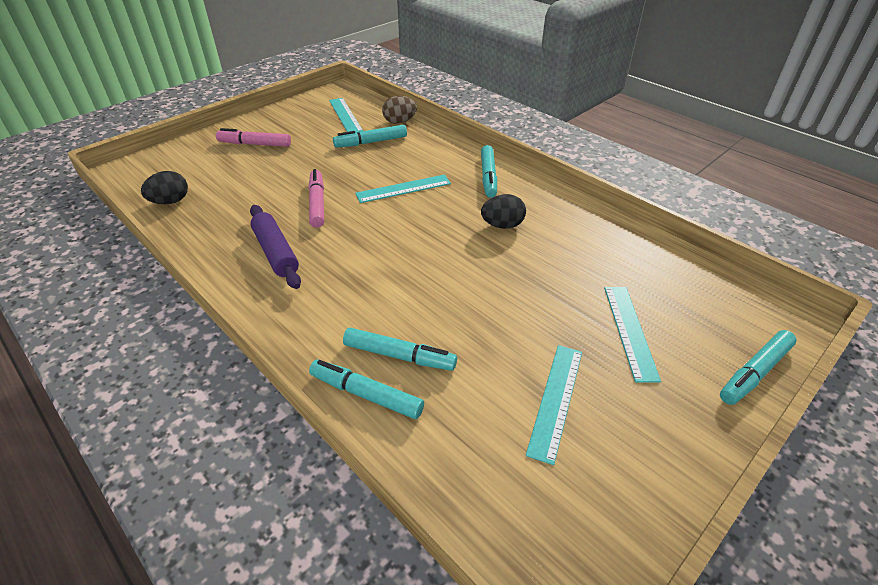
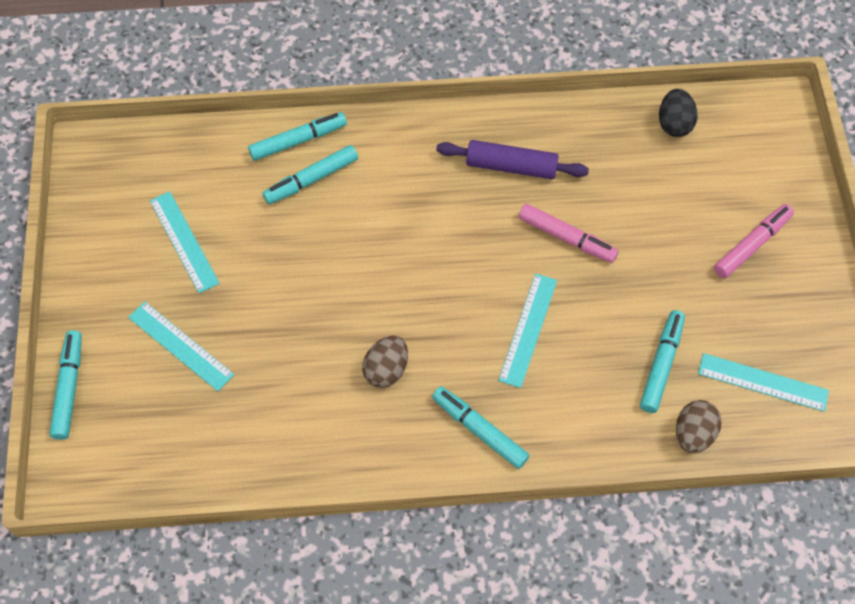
camera: 130 degrees right, 20 degrees up
black egg [481,194,526,229] -> brown egg [362,336,408,388]

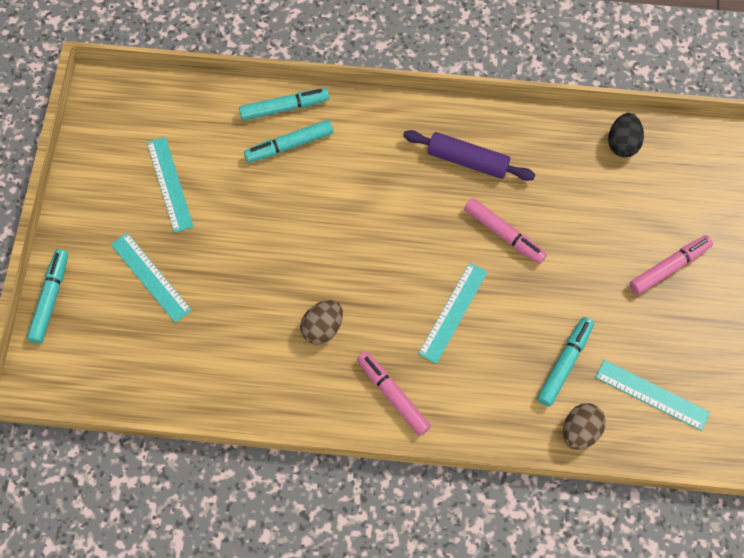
camera: 10 degrees right, 5 degrees up
turquoise marker [432,386,529,469] -> pink marker [357,352,431,436]

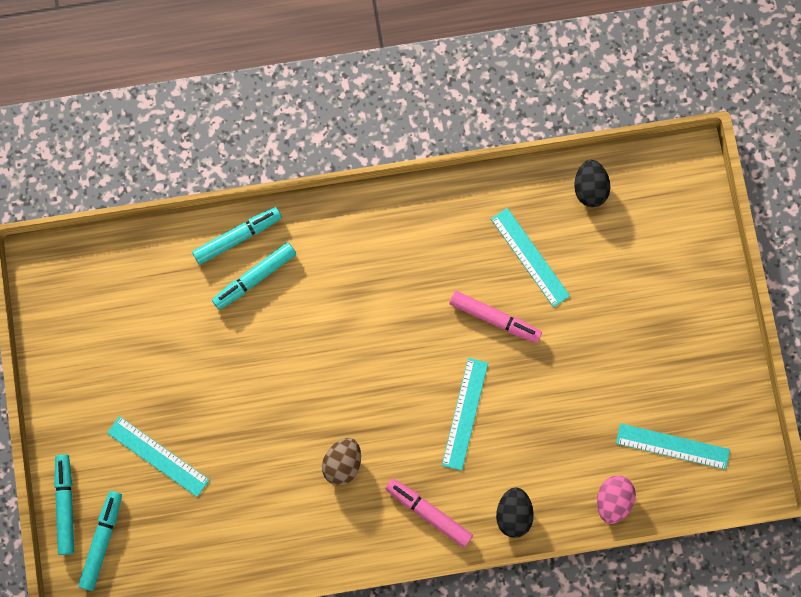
camera: 15 degrees left, 10 degrees up
turquoise ruler [147,137,194,233] -> turquoise ruler moved to [491,208,570,307]
purple rolling pin [403,130,535,181] -> none
turquoise marker [537,317,594,407] -> turquoise marker moved to [78,491,122,591]
brown egg [563,403,606,450] -> pink egg [597,475,636,524]
pink marker [630,235,713,295] -> none
none -> black egg [496,487,534,538]

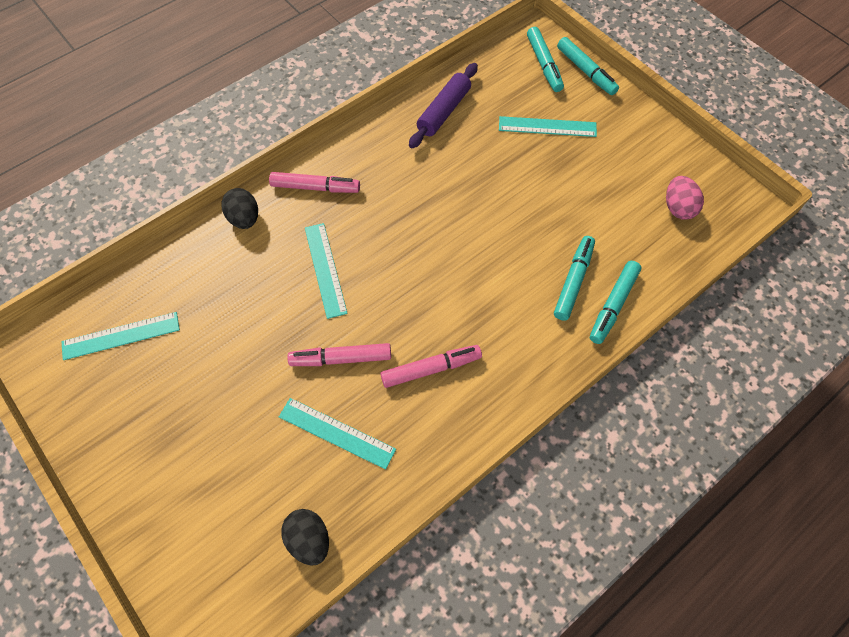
camera: 150 degrees right, 15 degrees down
brown egg [322,438,361,486] -> none
pink egg [597,475,636,524] -> pink egg moved to [666,176,704,220]
none -> pink marker [380,345,482,388]
none -> purple rolling pin [409,63,478,148]

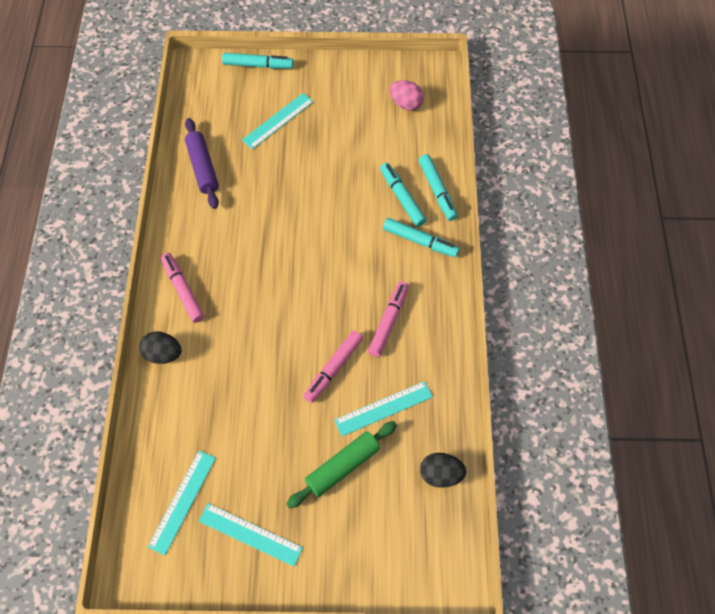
camera: 50 degrees left, 0 degrees up
pink marker [269,172,360,193] -> pink marker turned 75 degrees counterclockwise [161,253,204,323]
turquoise ruler [305,223,348,319] -> turquoise ruler moved to [199,503,303,566]
turquoise marker [527,27,564,92] -> turquoise marker moved to [383,218,460,257]
none -> green rolling pin [286,421,397,509]

